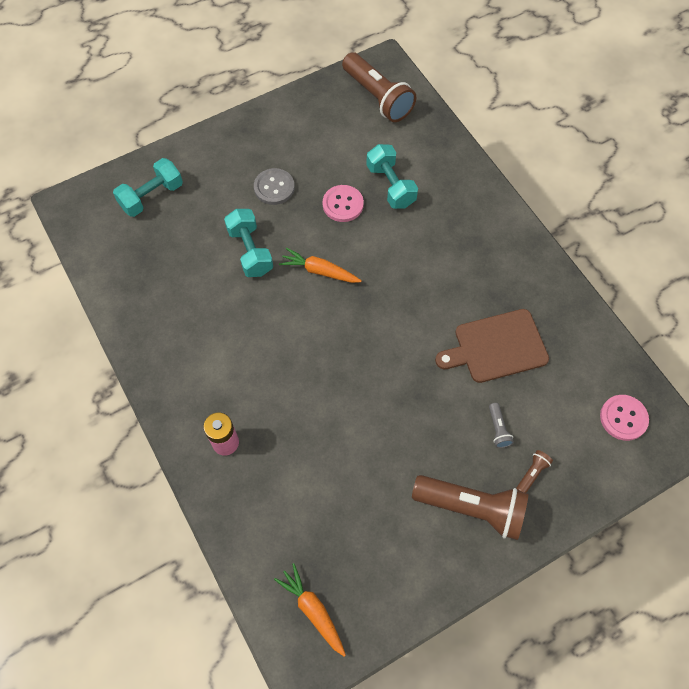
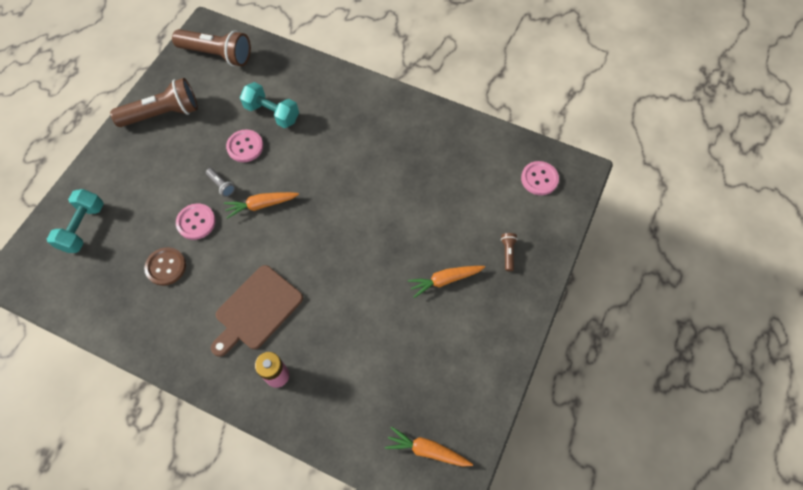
camera: 35 degrees left, 0 degrees up
turquoise dumbbell [224,209,273,277] -> pink button [176,203,216,240]
grey button [254,168,295,205] -> none
brown flashlight [412,475,529,540] -> brown flashlight moved to [110,78,198,127]
brown cutting board [435,309,549,383] -> brown cutting board moved to [211,265,303,357]
grey flashlight [489,403,514,448] -> grey flashlight moved to [206,168,235,197]
none -> brown button [144,247,186,286]
none -> orange carrot [408,266,485,298]

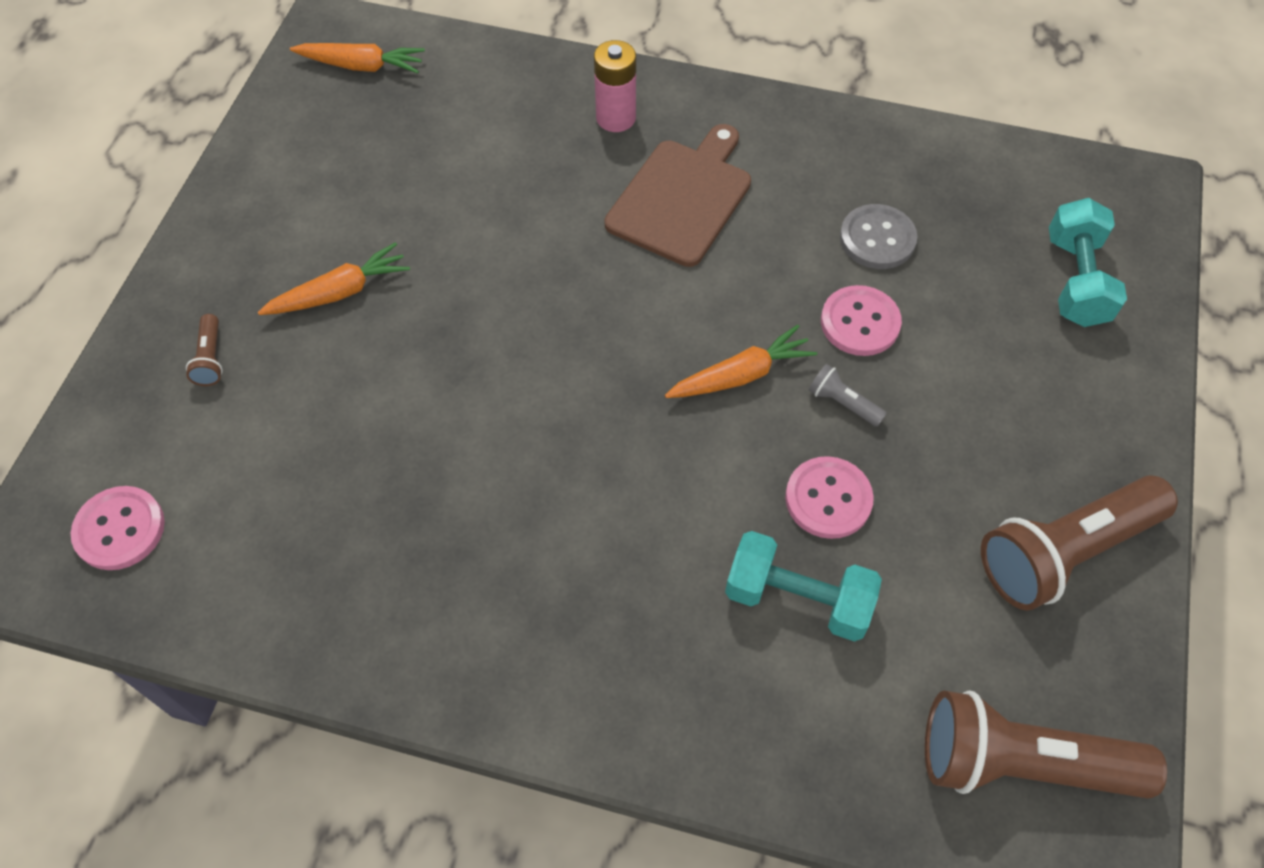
camera: 170 degrees right, 5 degrees down
brown button [144,247,186,286] -> grey button [840,204,917,269]

